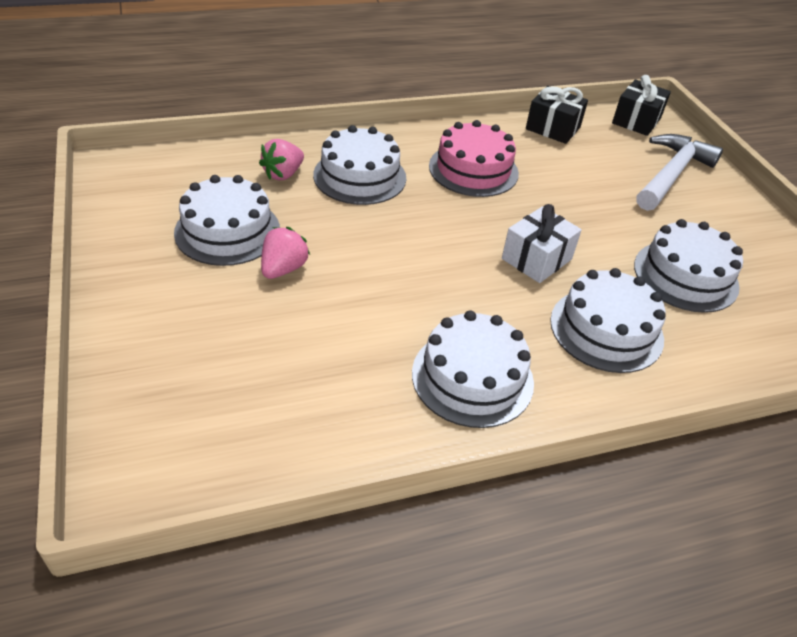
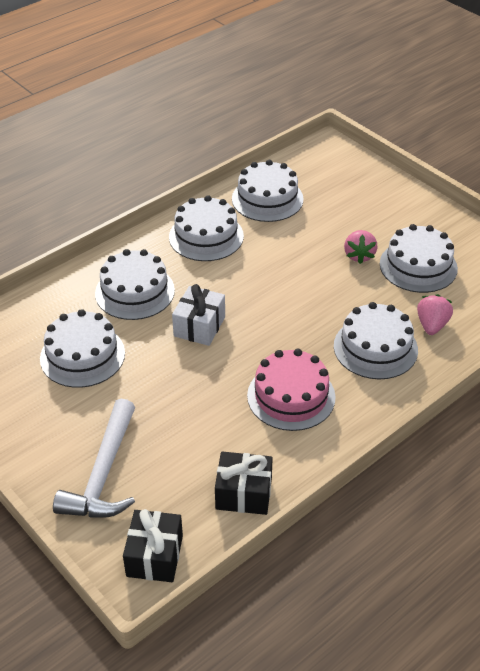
camera: 160 degrees right, 0 degrees up
none -> white cake [232,160,303,222]

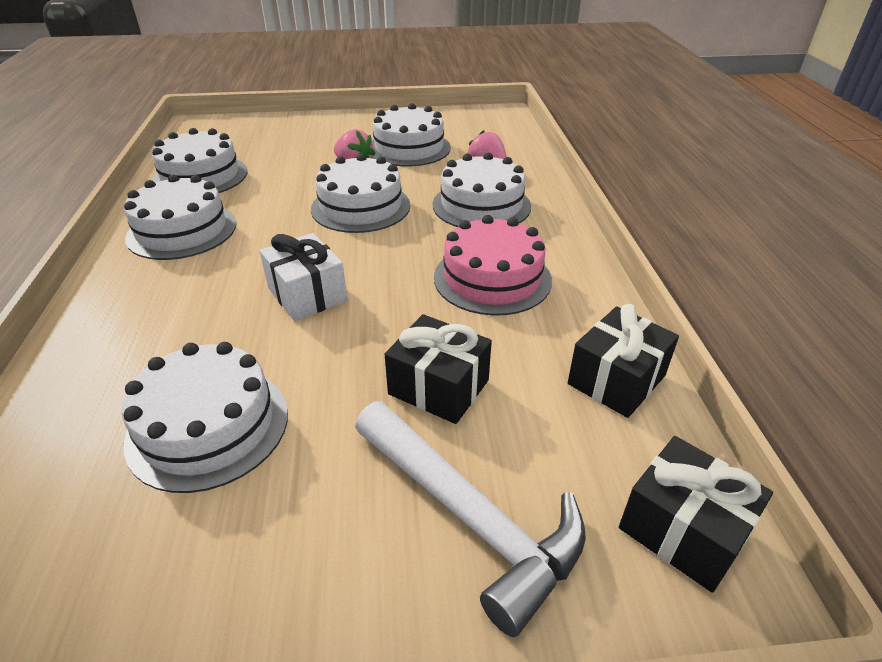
camera: 55 degrees left, 5 degrees down
white cake [95,249,175,320] -> white cake moved to [311,154,410,233]
none -> black gift [385,314,492,424]

